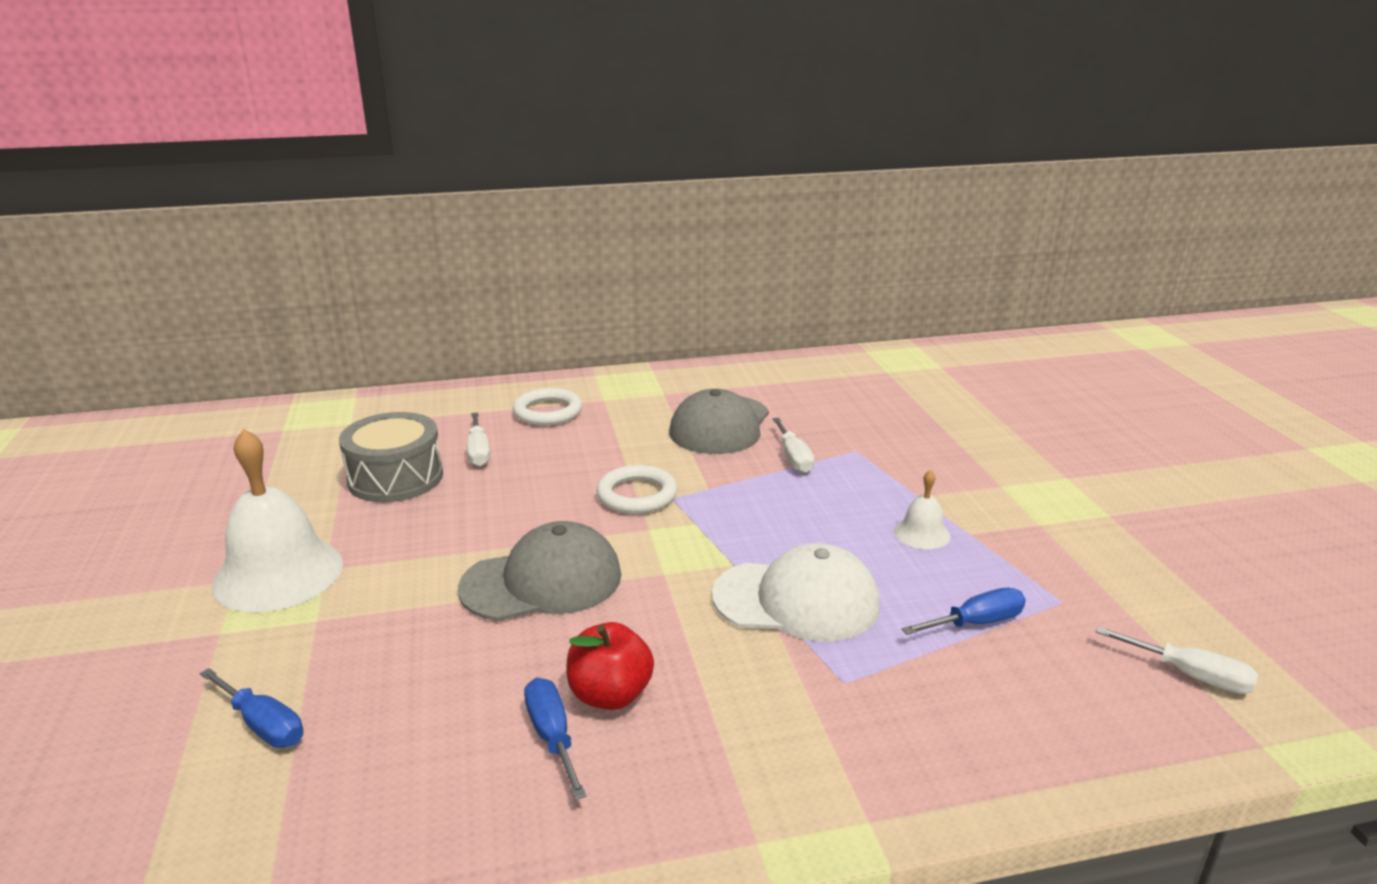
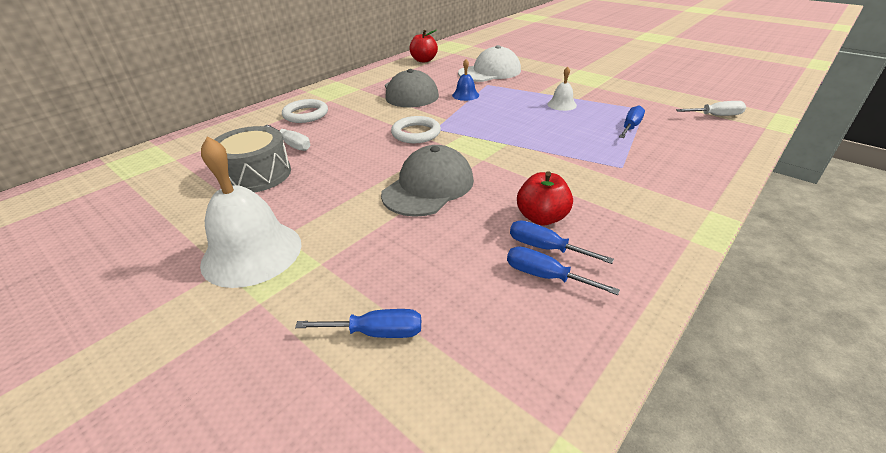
camera: 35 degrees left, 10 degrees up
white cap [712,543,880,641] -> white cap moved to [458,45,521,82]
white screwdriver [772,418,814,473] -> blue bell [452,59,479,101]
none -> red apple [409,30,438,63]
none -> blue screwdriver [507,246,620,295]

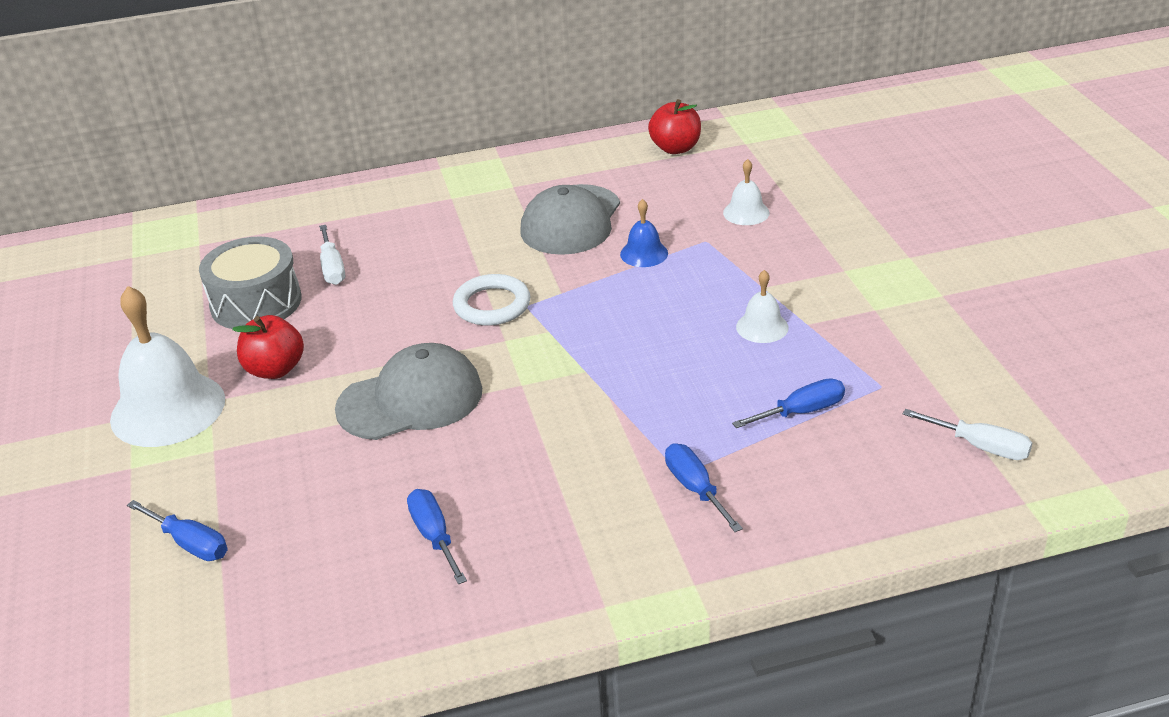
camera: 35 degrees right, 0 degrees up
white ring [282,99,328,123] -> none
white cap [458,45,521,82] -> white bell [723,159,770,225]
blue screwdriver [507,246,620,295] -> blue screwdriver moved to [665,443,743,532]
red apple [517,171,573,225] -> red apple moved to [233,315,304,379]

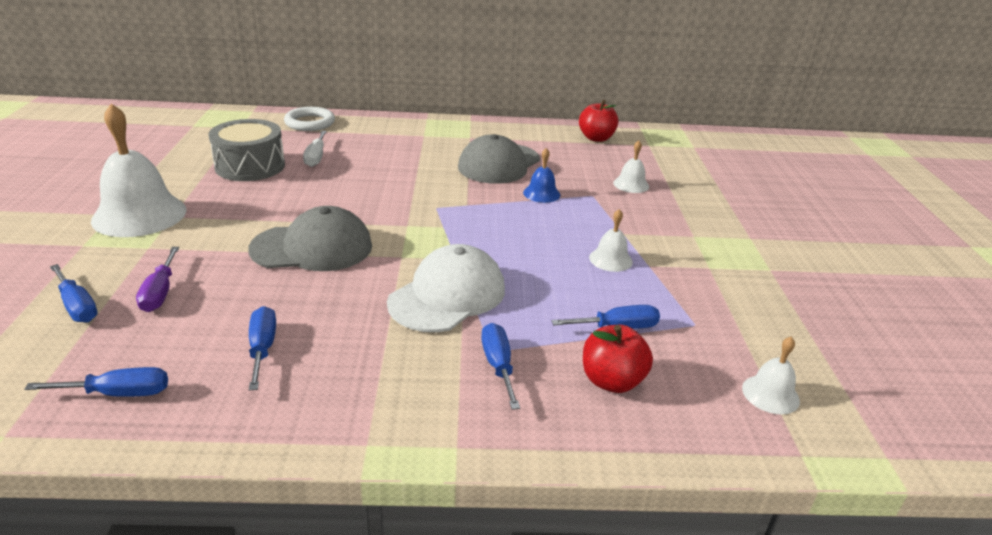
camera: 10 degrees right, 5 degrees down
red apple [233,315,304,379] -> red apple moved to [583,325,653,393]
white ring [453,274,530,326] -> white ring moved to [284,107,335,131]
white screwdriver [903,409,1032,460] -> white bell [742,336,800,415]
none -> blue screwdriver [24,367,168,397]
none -> purple screwdriver [136,247,179,312]
none -> white cap [387,244,505,332]

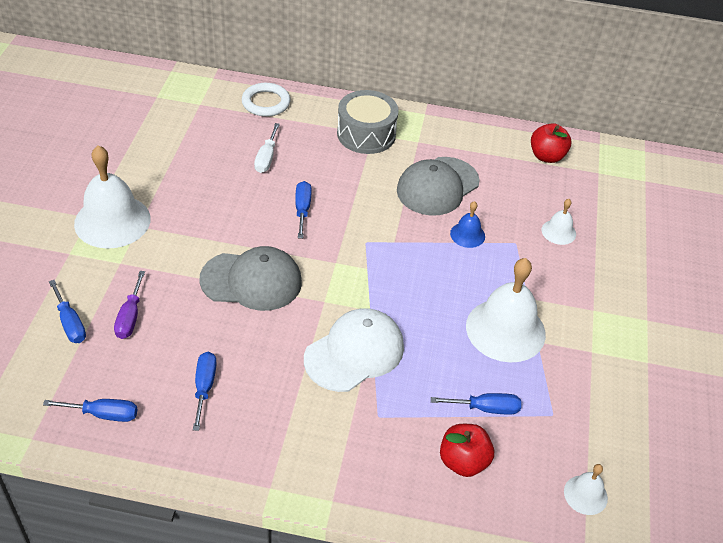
camera: 10 degrees right, 15 degrees up
grey drum [209,119,285,181] -> grey drum moved to [337,90,399,154]
blue screwdriver [481,323,520,410] -> blue screwdriver moved to [295,181,311,239]
white bell [589,209,633,272] -> white bell [466,258,546,363], size x2.08

